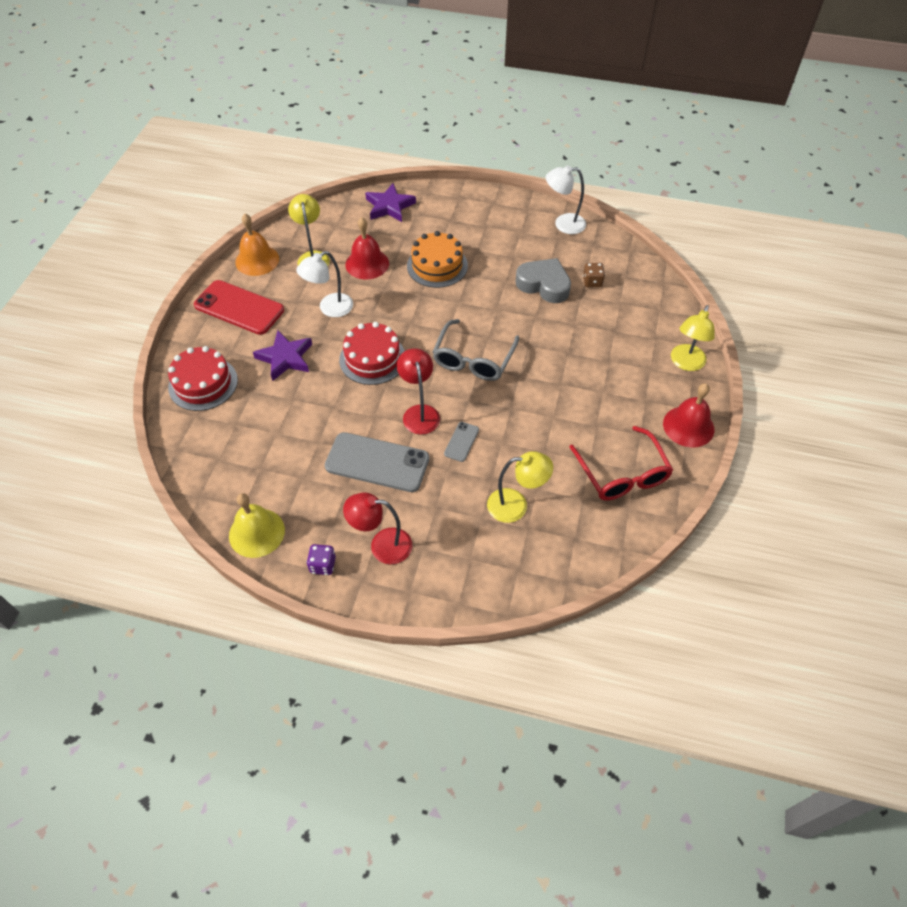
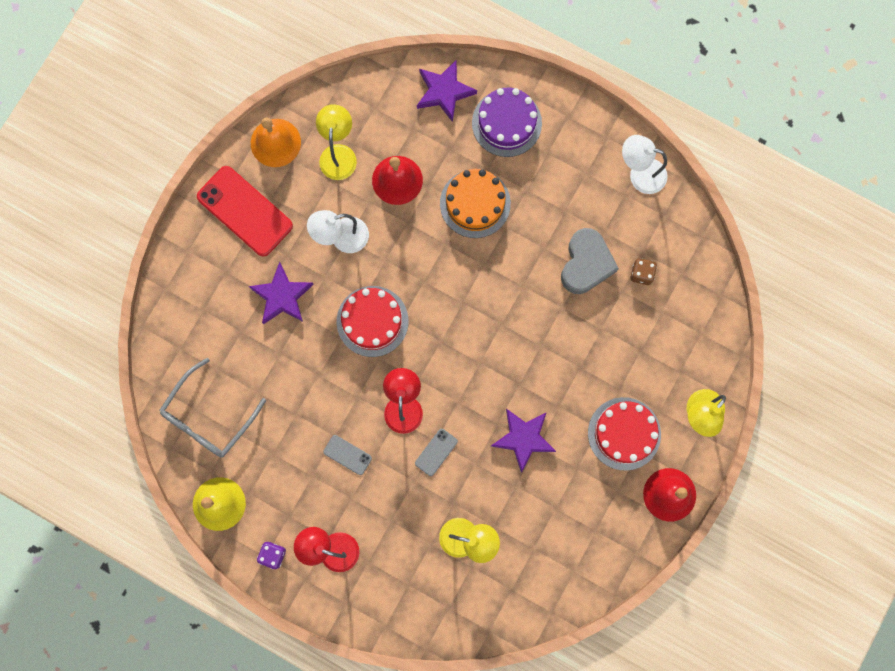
camera: 15 degrees right, 25 degrees up
red cake [168,346,238,411] -> red cake moved to [588,397,661,471]
grey phone [325,432,429,492] -> grey phone [323,435,372,475], size x0.47
grey glasses [432,319,519,381] -> grey glasses moved to [160,358,266,458]
grey heart [516,258,571,303] -> grey heart turned 60 degrees clockwise [561,228,619,294]
red glasses [569,426,673,501] -> none
none -> purple cake [472,88,542,157]
none -> purple star [491,409,556,473]

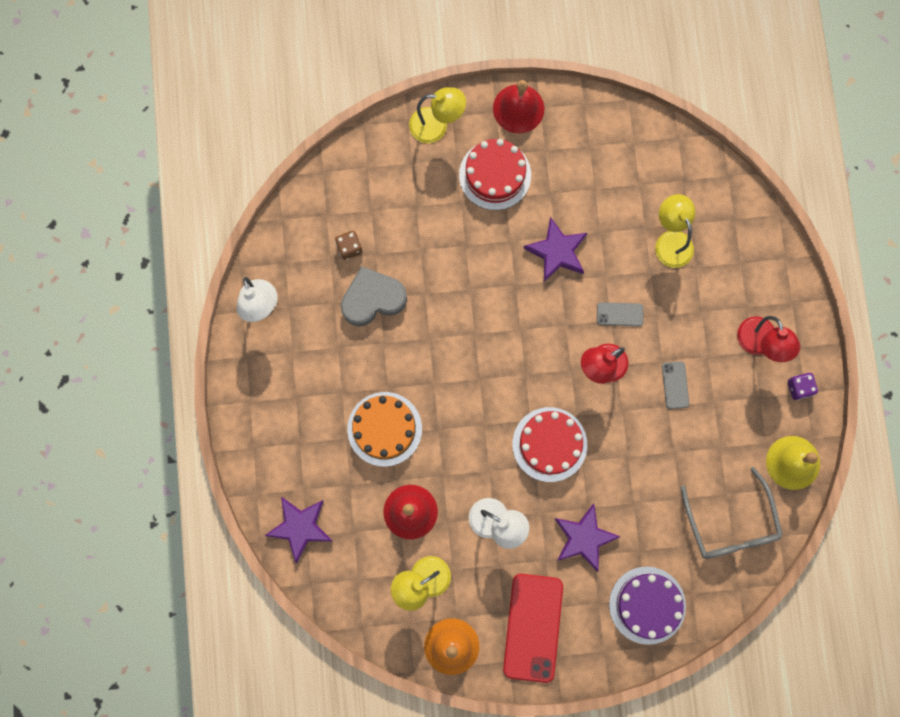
camera: 125 degrees left, 0 degrees up
grey glasses [160,358,266,458] -> grey glasses turned 75 degrees clockwise [681,467,783,559]
purple cake [472,88,542,157] -> purple cake moved to [609,566,686,645]

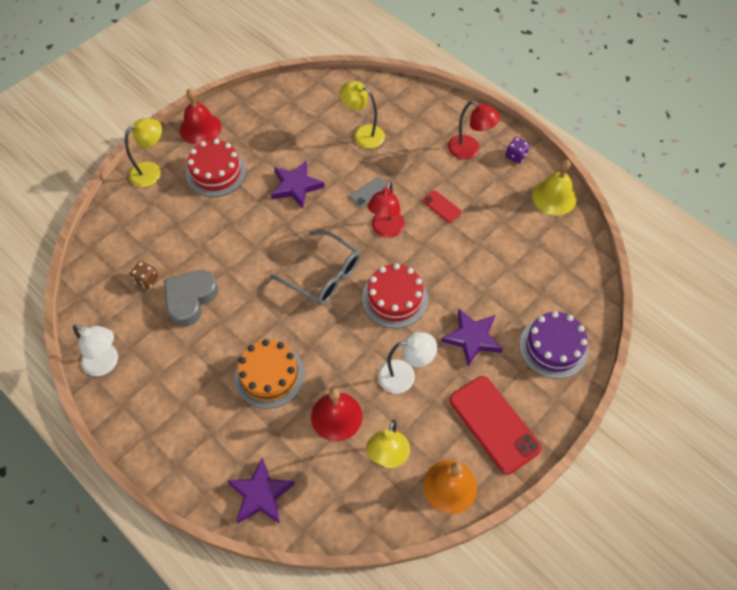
camera: 40 degrees left, 20 degrees down
grey phone [662,361,689,409] -> red phone [423,190,462,223]
grey glasses [681,467,783,559] -> grey glasses moved to [270,230,360,305]

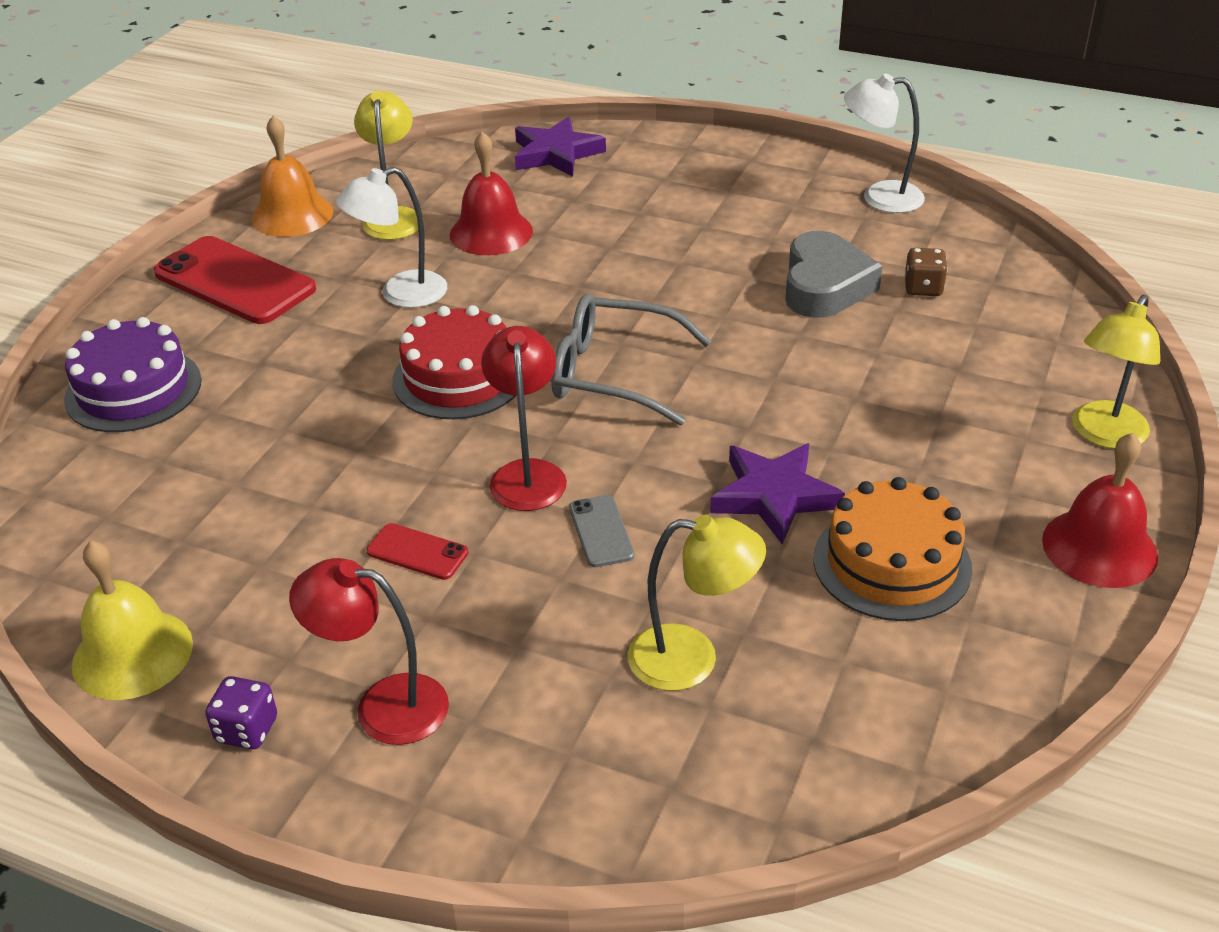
camera: 160 degrees right, 20 degrees down
red cake [186,139,246,197] -> none
orange cake [235,339,304,409] -> orange cake moved to [813,477,972,621]
grey phone [350,178,387,208] -> grey phone turned 45 degrees counterclockwise [569,495,634,567]
purple star [441,309,503,367] -> none

